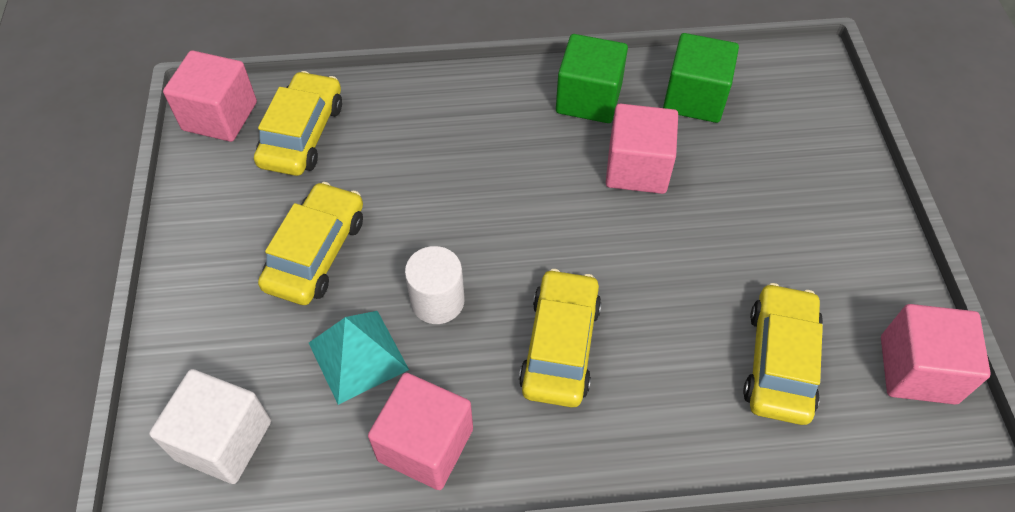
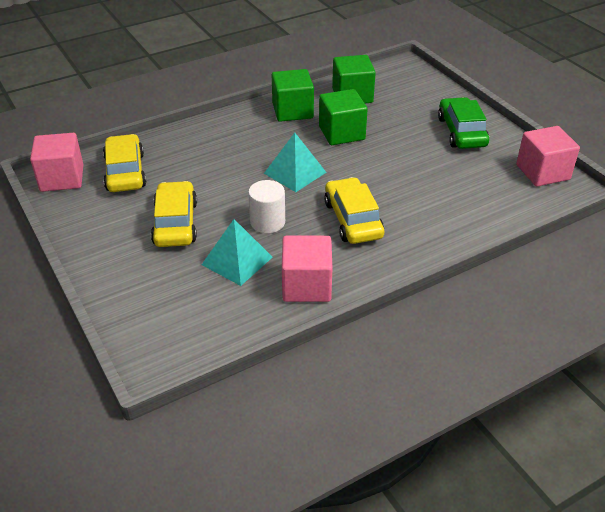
camera: 25 degrees left, 15 degrees down
white cube [149,369,271,484] -> none
pink cube [606,104,678,194] -> green cube [319,89,368,145]
yellow car [743,283,823,425] -> none
none -> turquoise pyramid [264,133,326,192]
none -> green car [438,97,489,149]

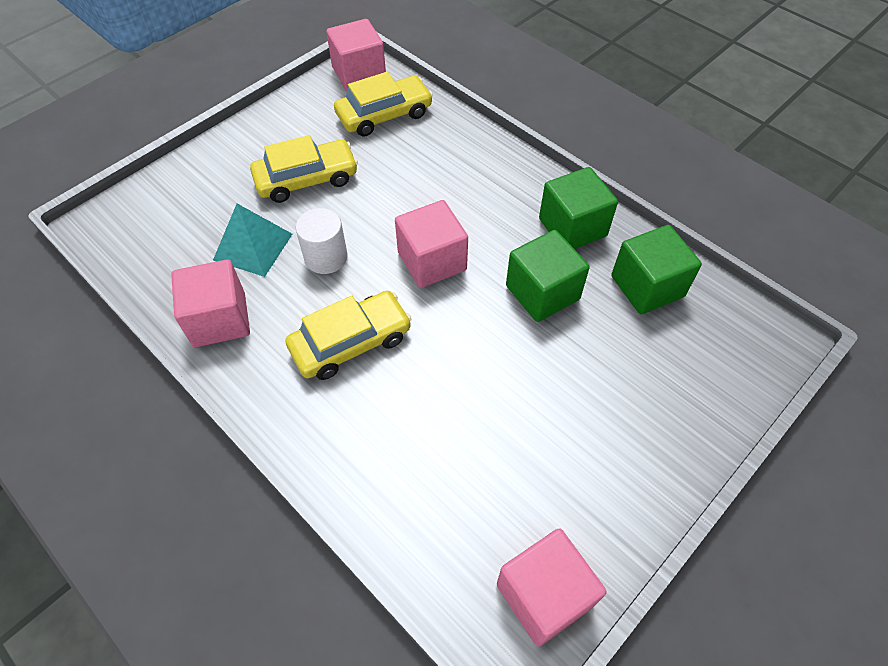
camera: 75 degrees right, 15 degrees up
turquoise pyramid [264,133,326,192] -> pink cube [395,200,468,288]
green car [438,97,489,149] -> none

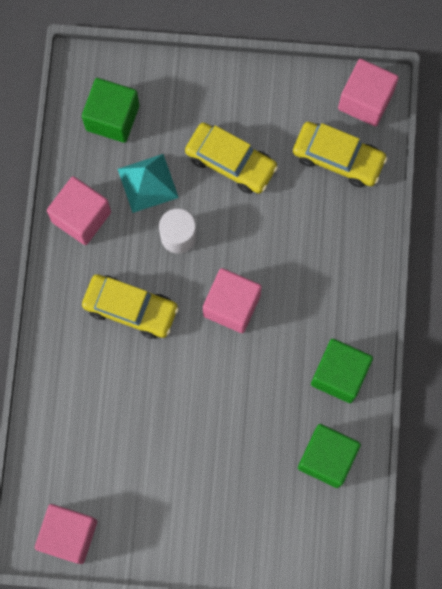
camera: 50 degrees right, 20 degrees up
green cube [506,230,590,322] -> green cube moved to [82,78,139,143]

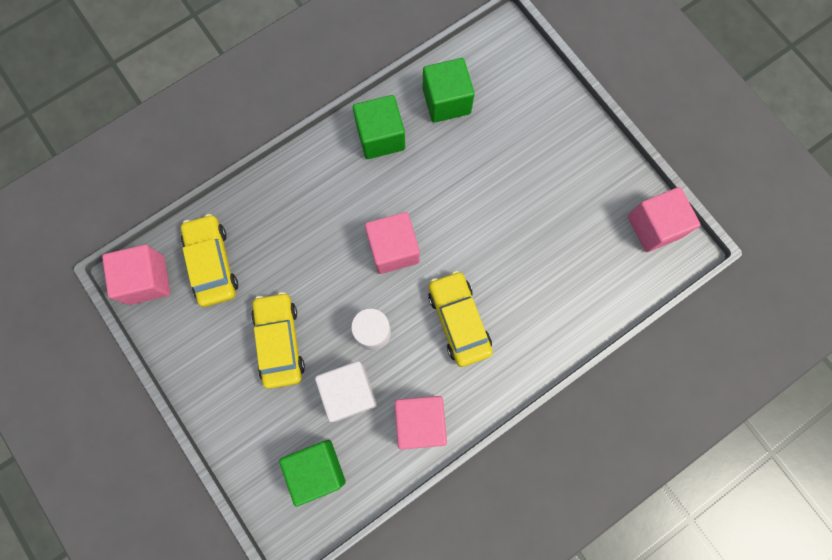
camera: 130 degrees left, 0 degrees up
turquoise pyramid [118,154,179,213] -> white cube [315,361,377,422]

